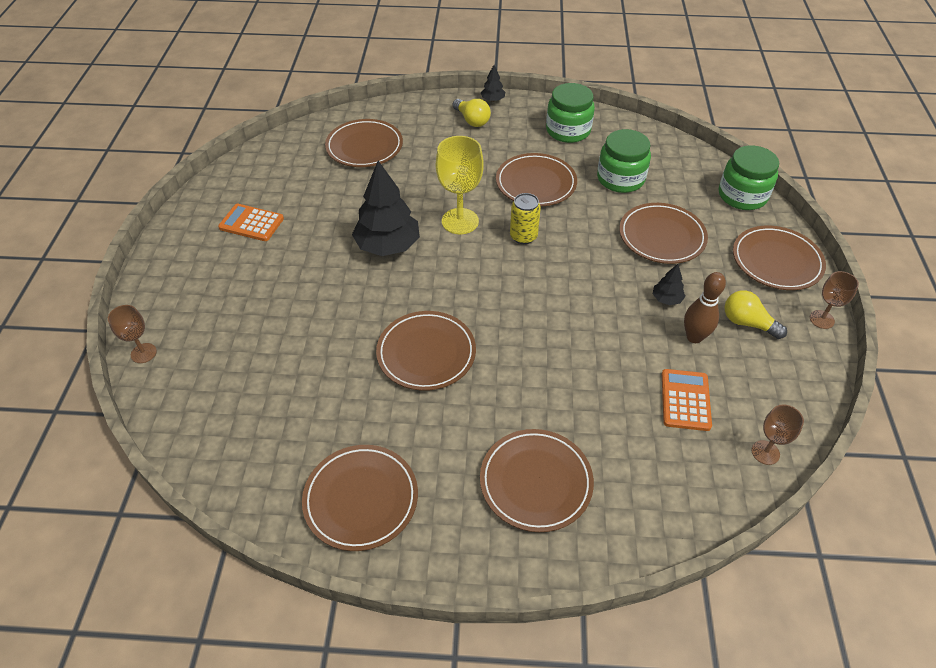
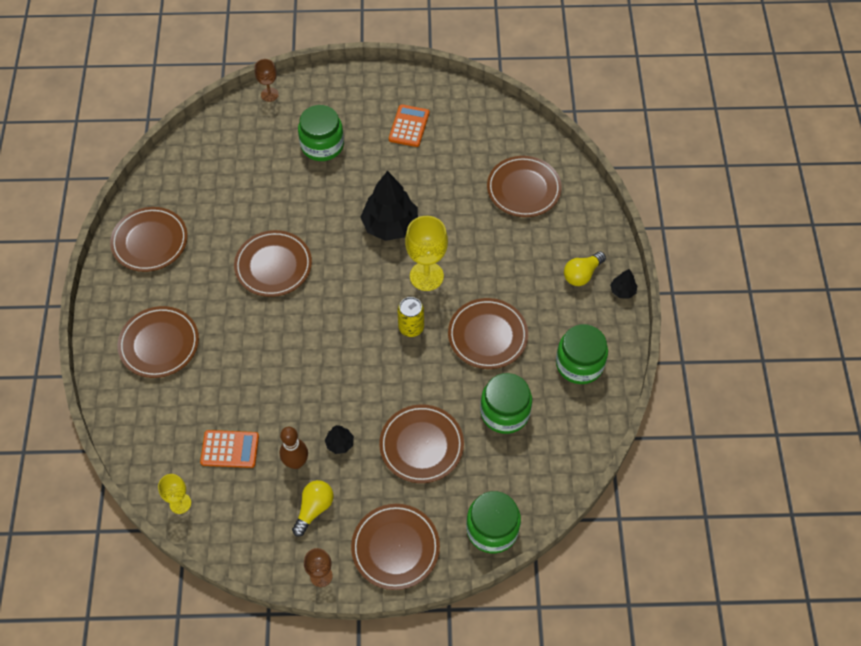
camera: 85 degrees right, 10 degrees up
brown goblet [751,404,804,465] -> yellow goblet [158,474,191,514]
none -> green jar [298,105,344,161]

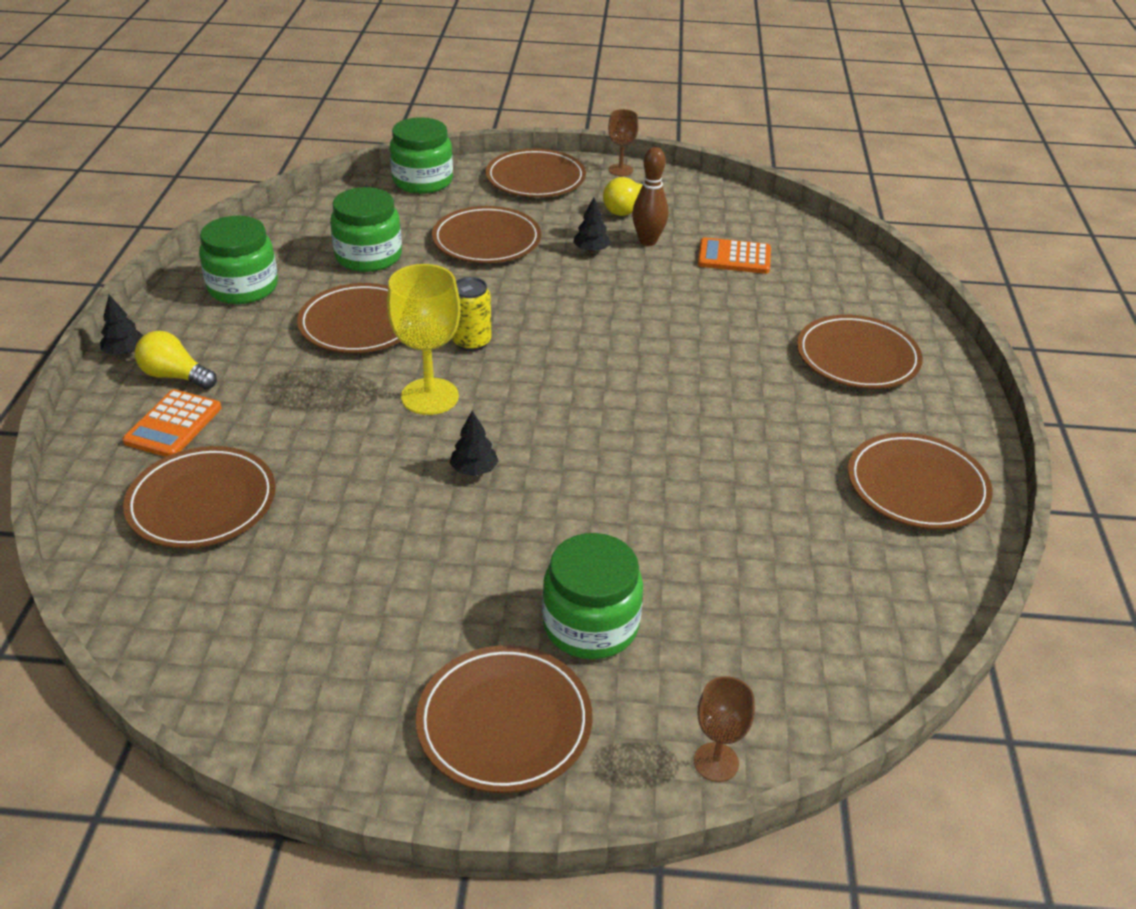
camera: 175 degrees left, 20 degrees down
yellow goblet [158,474,191,514] -> none
brown plate [234,230,312,297] -> brown plate moved to [416,645,592,793]
black tree [361,171,418,241] -> black tree [450,411,499,476], size x0.45
orange calculator [389,104,429,147] -> orange calculator moved to [122,389,221,457]
yellow light bulb [564,251,606,286] -> yellow light bulb turned 120 degrees counterclockwise [135,331,217,389]

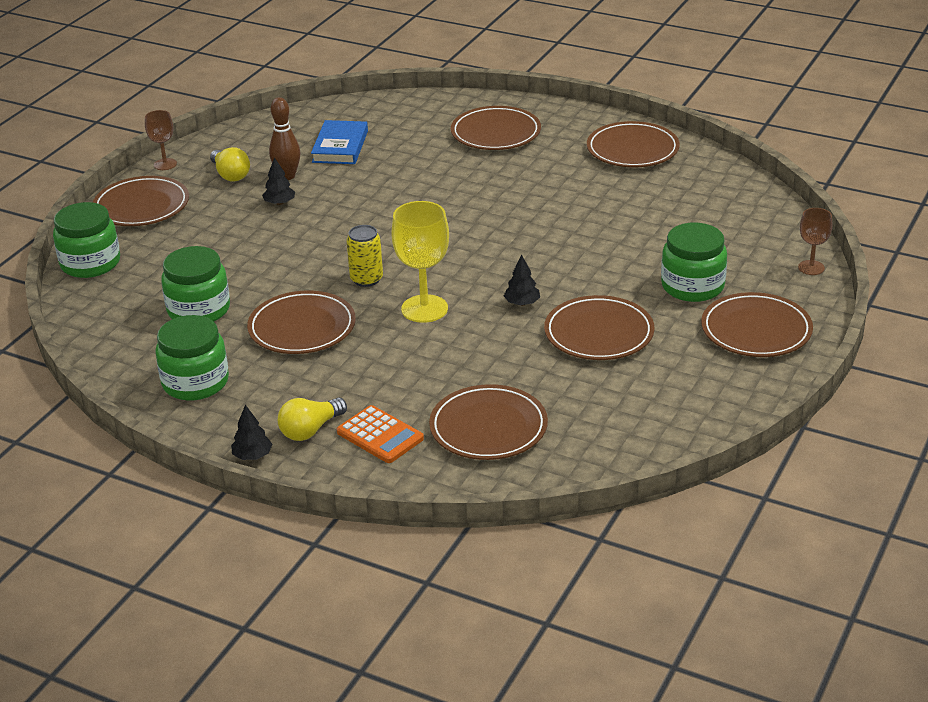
camera: 65 degrees left, 5 degrees down
brown plate [432,206,541,263] -> brown plate moved to [544,295,655,360]
orange calculator [698,237,771,274] -> blue book [311,120,368,164]

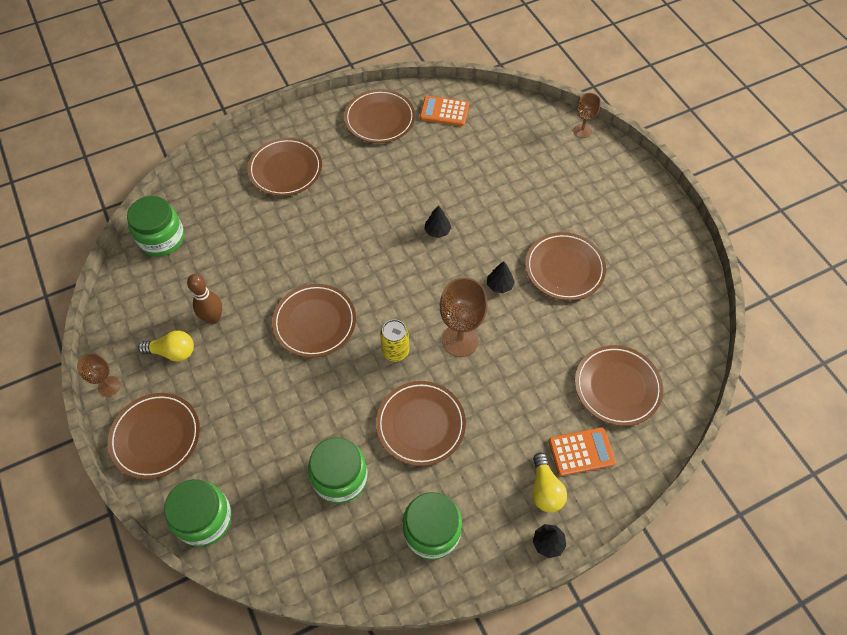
camera: 55 degrees left, 25 degrees up
black tree [262,157,295,205] -> black tree moved to [425,205,451,238]
blue book [311,120,368,164] -> none
yellow goblet [391,201,449,323] -> brown goblet [439,277,488,357]
green jar [661,223,727,302] -> green jar moved to [127,196,184,256]
brown plate [701,292,813,357] -> brown plate moved to [272,284,356,358]
none -> orange calculator [420,96,469,126]

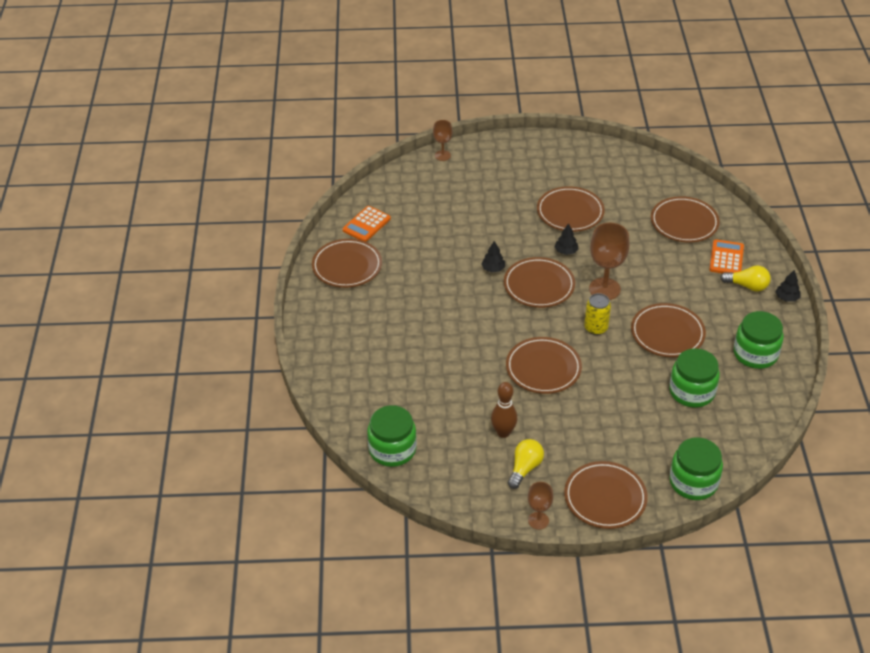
camera: 65 degrees left, 15 degrees down
brown plate [247,138,322,196] -> brown plate moved to [504,257,575,308]

